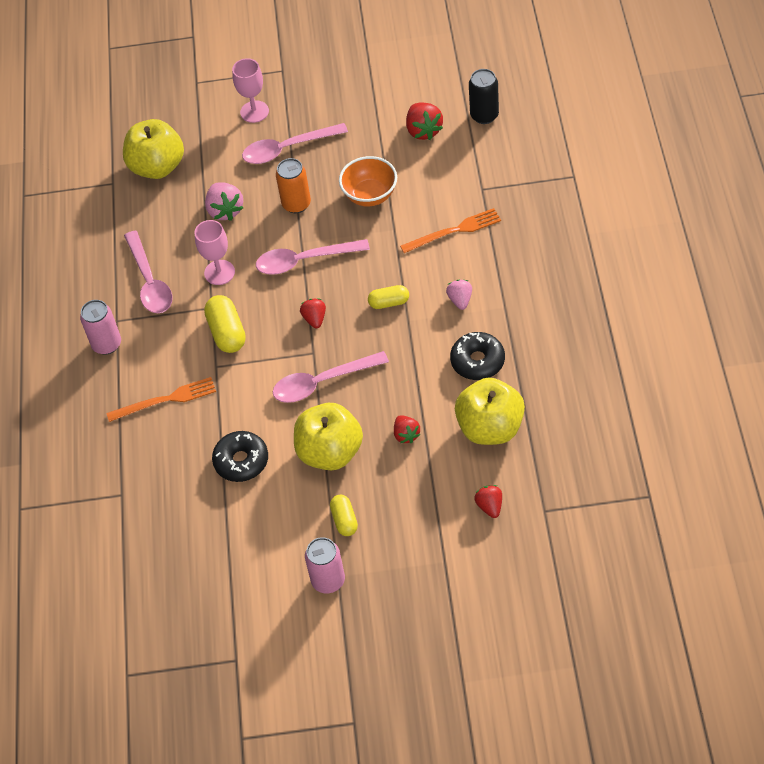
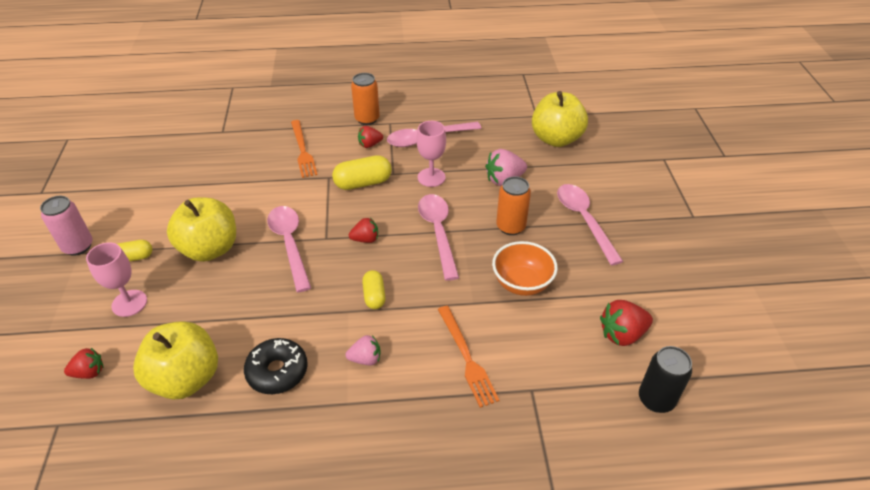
camera: 85 degrees right, 10 degrees down
pink can [80,300,121,355] -> orange can [351,73,380,125]
black donut [212,431,268,482] -> none
pink goblet [232,58,269,123] -> pink goblet moved to [86,242,147,317]
red strawberry [394,415,421,443] -> red strawberry moved to [358,126,383,148]

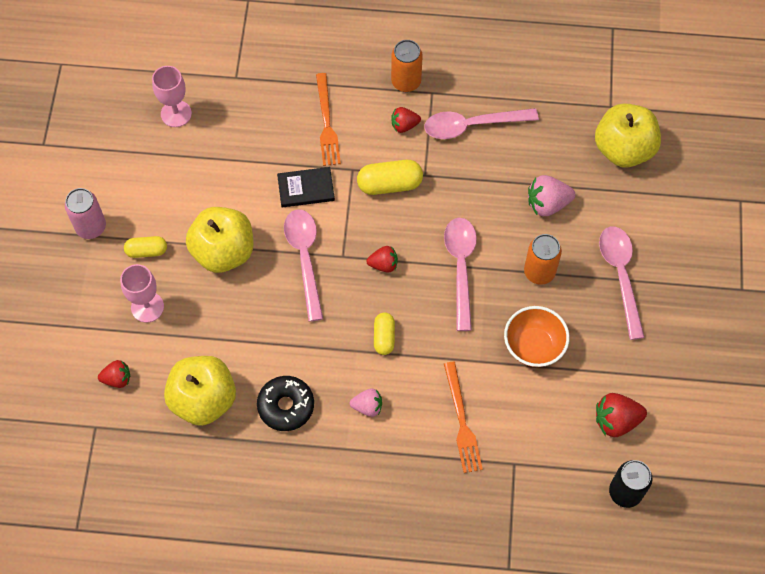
camera: 10 degrees right, 20 degrees up
pink goblet [417,121,446,187] -> pink goblet moved to [152,66,192,127]
none -> black book [277,167,335,208]

